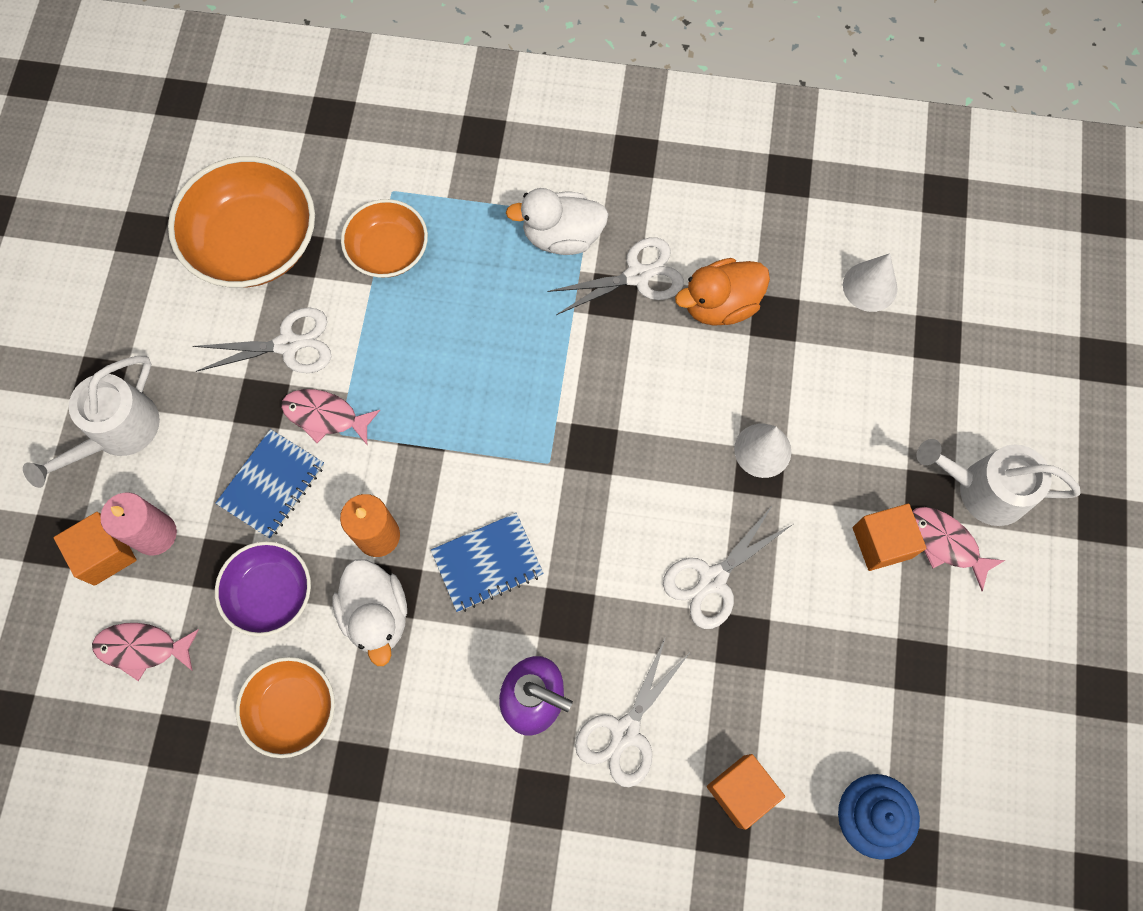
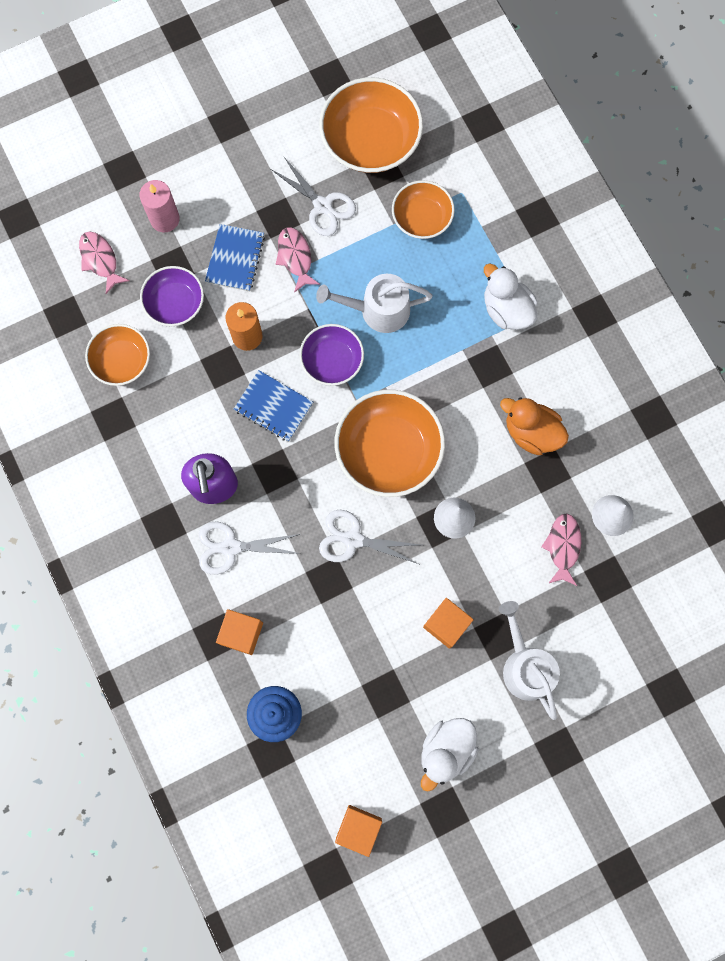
camera: 55 degrees right, 5 degrees up
white watering can [23,356,160,488] -> white watering can moved to [316,274,433,333]
orange cube [54,512,137,586] -> orange cube moved to [335,805,382,857]
blue notebook [215,429,324,539] -> blue notebook turned 75 degrees counterclockwise [205,224,265,291]
white duck [332,559,407,666] -> white duck moved to [421,718,479,792]
white scissors [547,237,684,315] -> none
pink fish [912,507,1005,591] -> pink fish moved to [541,514,581,586]
none -> purple bowl [299,324,364,386]
none -> orange bowl [334,390,445,497]

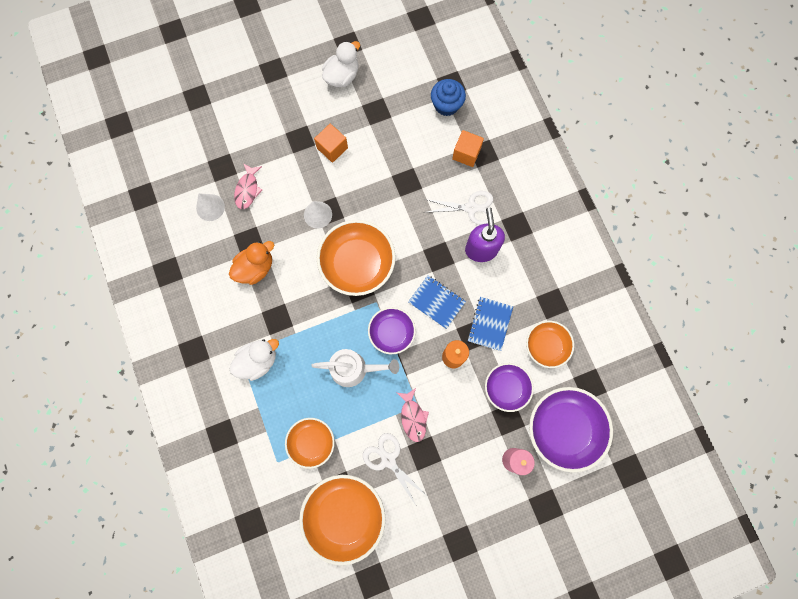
camera: 175 degrees left, 0 degrees up
pink fish [79,231,130,294] -> purple bowl [529,387,613,473]
blue notebook [205,224,265,291] -> blue notebook moved to [468,297,513,351]
white scissors [319,510,420,564] -> none
orange cube [335,805,382,857] -> none
white duck [484,263,538,330] -> white duck turned 90 degrees counterclockwise [229,339,279,381]
white watering can [499,601,560,720] -> none
orange duck [500,397,569,455] -> orange duck turned 75 degrees counterclockwise [229,241,274,285]

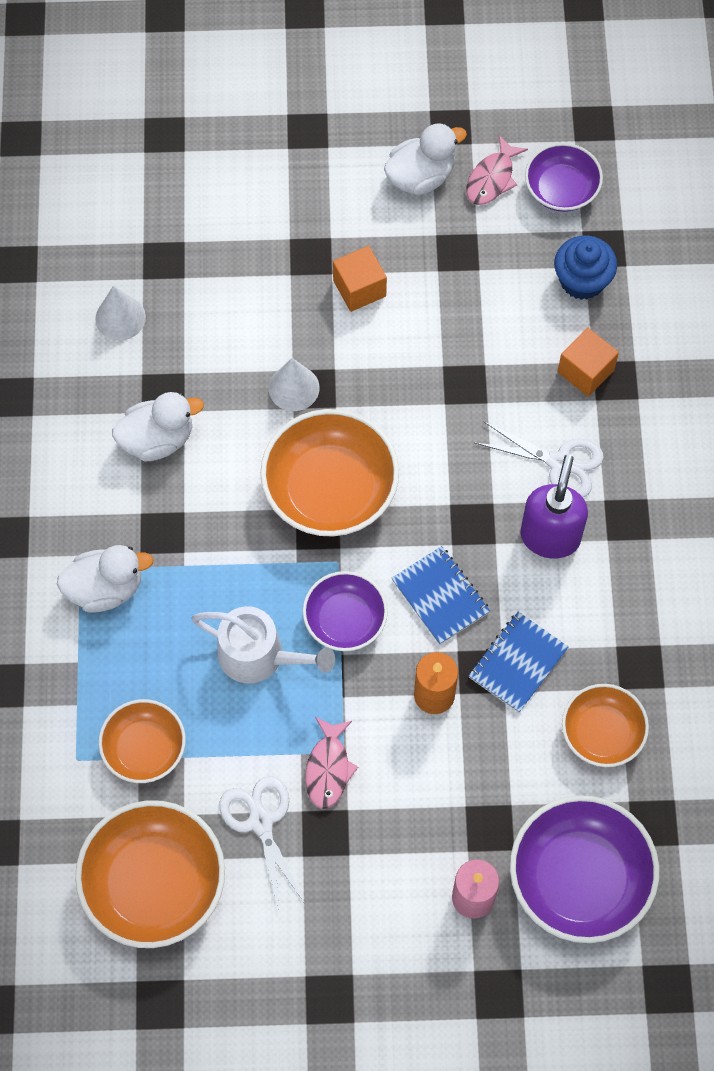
camera: 20 degrees right, 10 degrees down
orange duck [229,241,274,285] -> white duck [112,392,204,461]
pink fish [234,163,262,209] -> pink fish moved to [467,135,528,205]
purple bowl [485,363,534,412] -> purple bowl moved to [525,143,603,212]

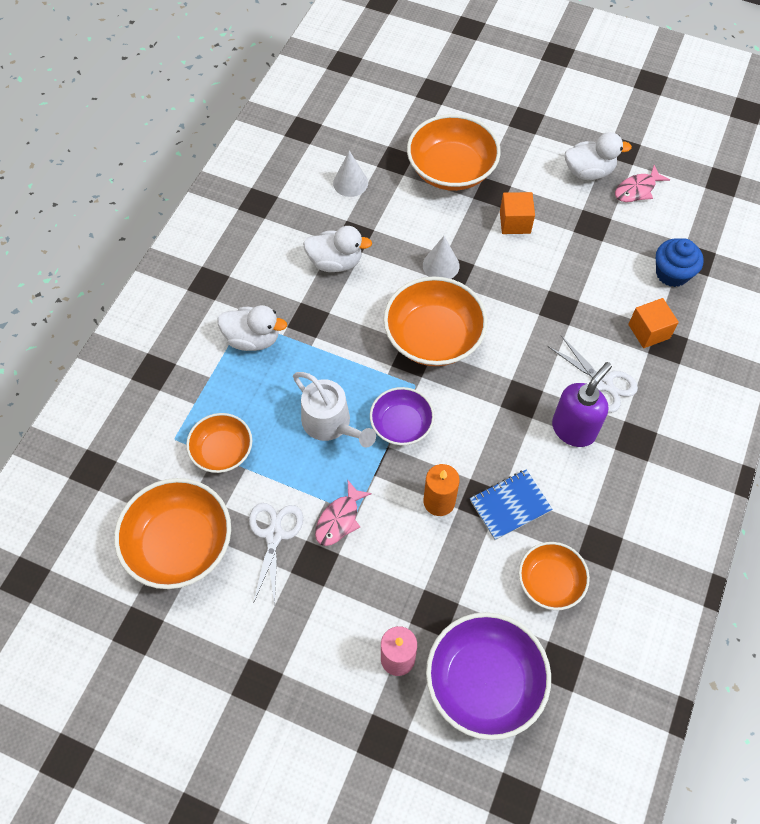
camera: 25 degrees right, 5 degrees down
blue notebook [392,546,490,645] -> none
purple bowl [525,143,603,212] -> none
none -> orange bowl [407,114,501,191]

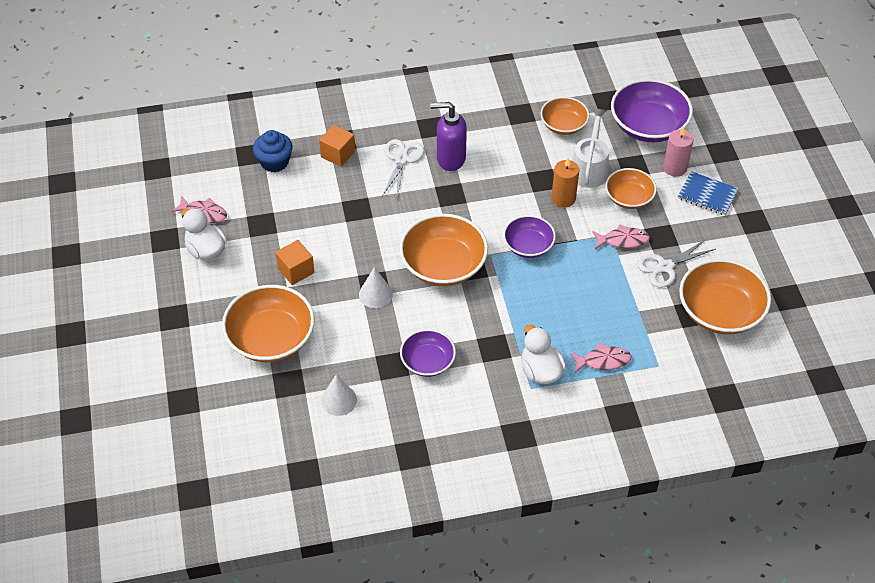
camera: 125 degrees left, 10 degrees down
orange bowl [186,413,252,473] -> orange bowl moved to [605,168,657,209]
white watering can [293,372,376,447] -> white watering can moved to [572,108,609,188]
white duck [303,226,372,272] -> purple bowl [400,329,456,377]
blue notebook [470,469,553,540] -> blue notebook moved to [678,171,739,216]
none -> pink fish [570,343,632,373]

